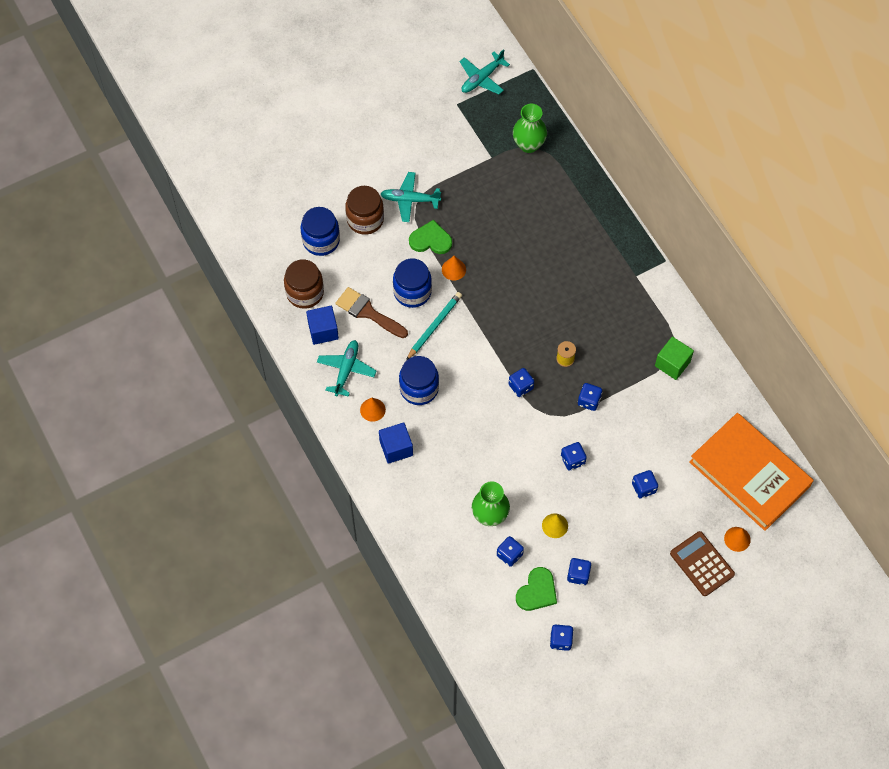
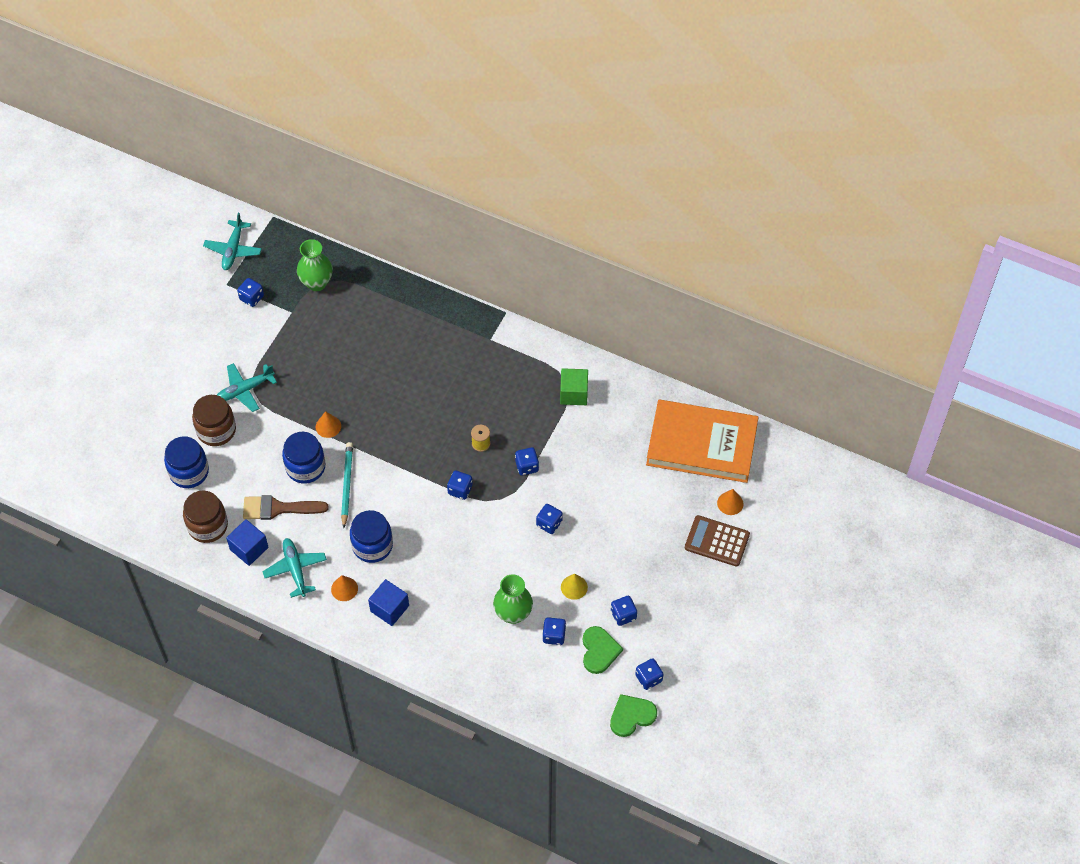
camera: 35 degrees left, 5 degrees down
green heart [409,220,452,254] -> green heart moved to [610,694,657,737]
blue dice [632,470,658,498] -> blue dice moved to [237,278,264,307]

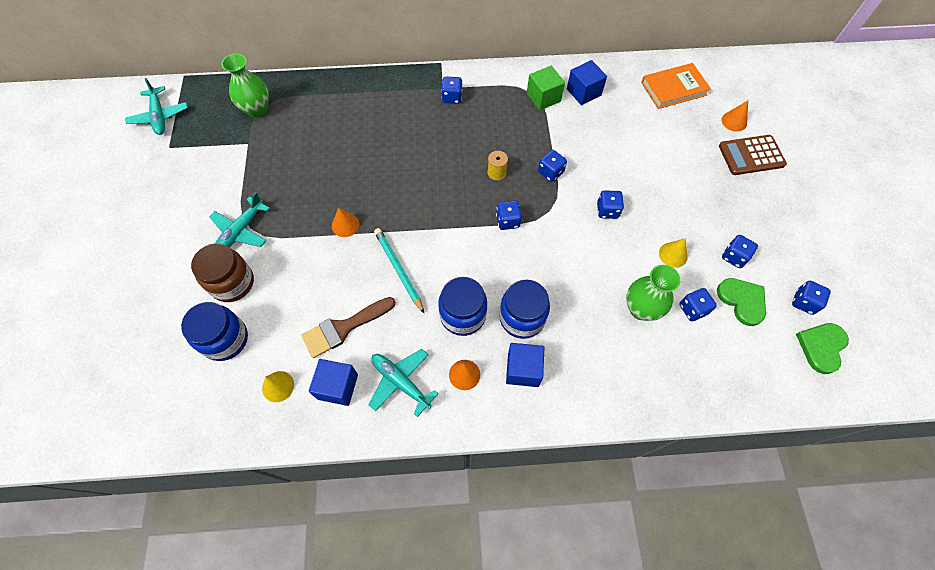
camera: 30 degrees left, 5 degrees up
brown jar [183,491,228,543] -> yellow cone [262,371,294,402]
blue dice [237,278,264,307] -> blue dice moved to [441,77,463,104]
blue jar [282,432,325,483] -> blue jar moved to [499,280,550,339]
orange book [646,400,759,483] -> orange book [641,63,711,109], size x0.58
none -> blue cube [567,60,607,105]

